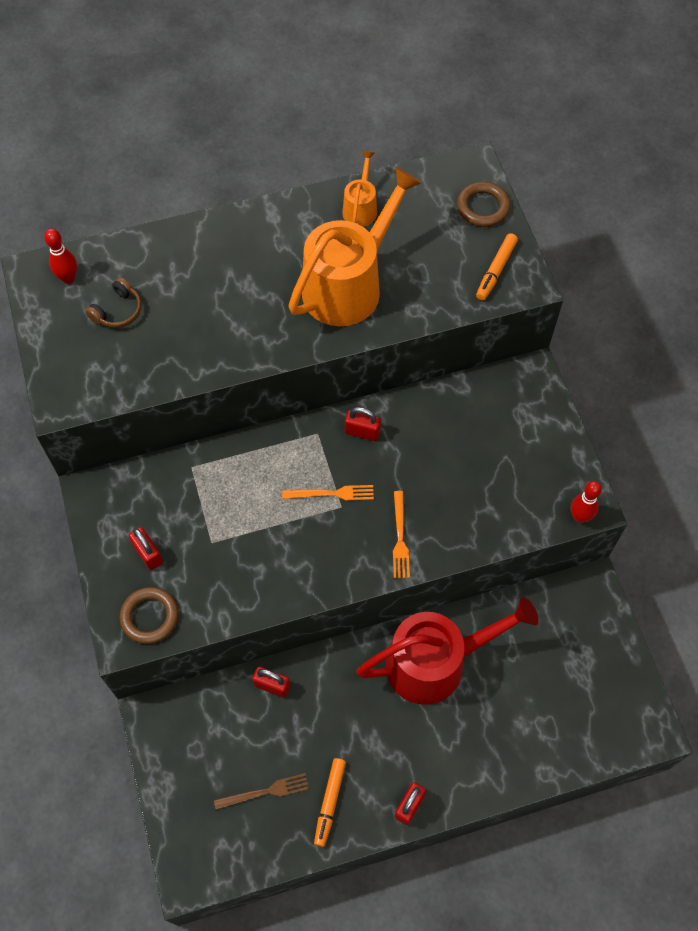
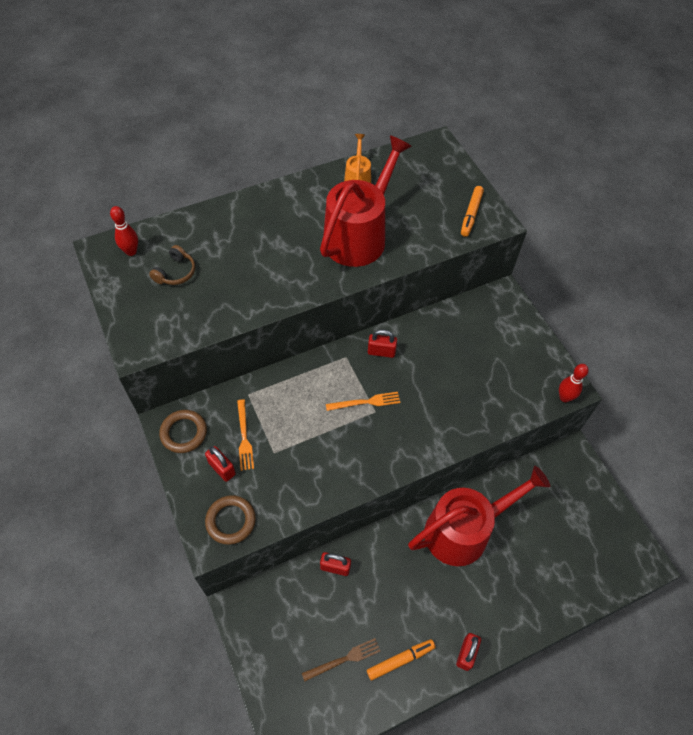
camera: 10 degrees left, 5 degrees down
orange watering can [288,167,422,326] -> red watering can [320,135,412,267]
orange marker [314,758,346,847] -> orange marker turned 120 degrees counterclockwise [367,639,436,681]
orange fork [393,491,410,578] -> orange fork moved to [237,399,254,471]
brown ring [457,182,510,227] -> brown ring moved to [159,410,207,453]

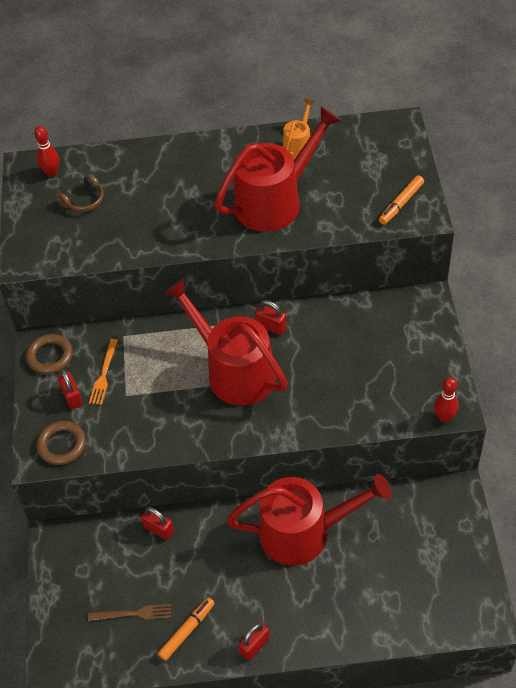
camera: 25 degrees right, 5 degrees down
orange fork [326,392,400,411] -> red watering can [164,278,288,406]
orange marker [367,639,436,681] -> orange marker turned 45 degrees counterclockwise [158,597,215,661]

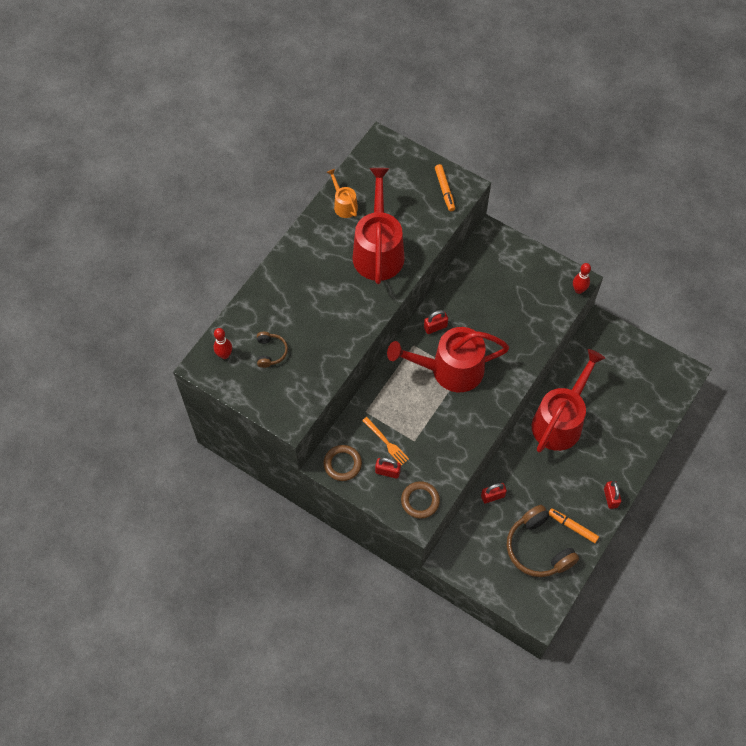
camera: 55 degrees left, 10 degrees up
brown fork [88,604,171,621] -> brown headphones [507,505,579,577]
orange marker [158,597,215,661] -> orange marker turned 45 degrees counterclockwise [549,508,599,543]

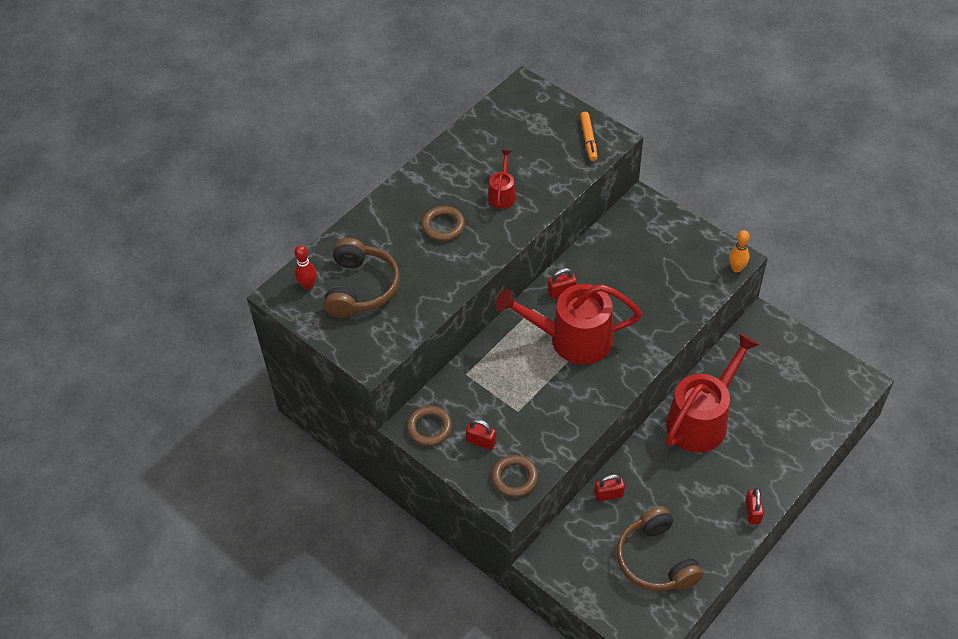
camera: 10 degrees right, 10 degrees down
brown headphones [257,332,288,368] -> brown headphones [324,238,400,318], size x1.97
orange watering can [327,169,358,218] -> none
red watering can [353,168,405,284] -> red watering can [488,150,516,209], size x0.46
orange fork [362,417,409,466] -> none
orange marker [549,508,599,543] -> none
red bowling pin [573,263,591,294] -> orange bowling pin [729,230,750,273]
none -> brown ring [422,206,465,241]

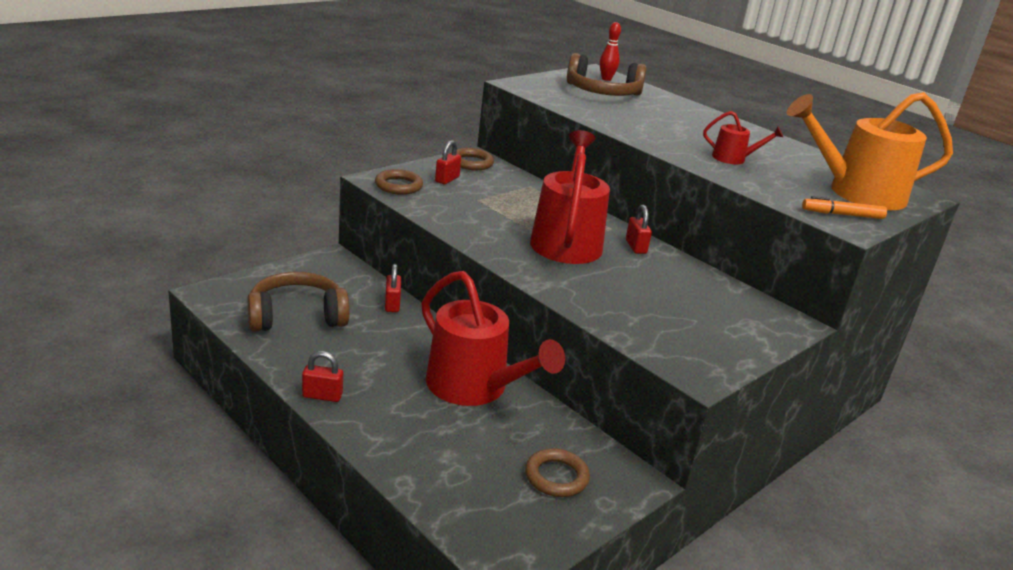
camera: 90 degrees right, 25 degrees down
brown ring [422,206,465,241] -> brown ring moved to [525,448,590,497]
orange bowling pin [729,230,750,273] -> none
none -> orange watering can [787,92,953,210]

